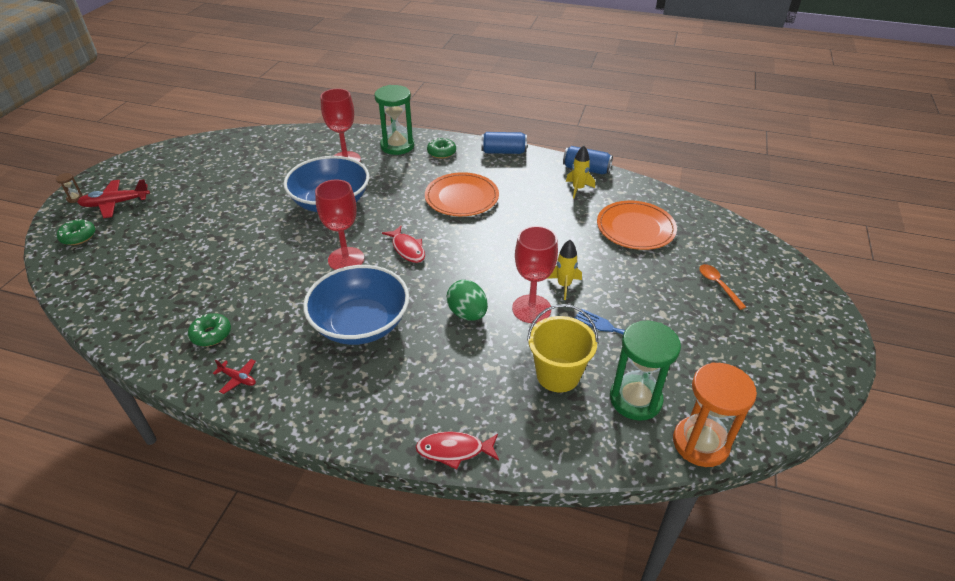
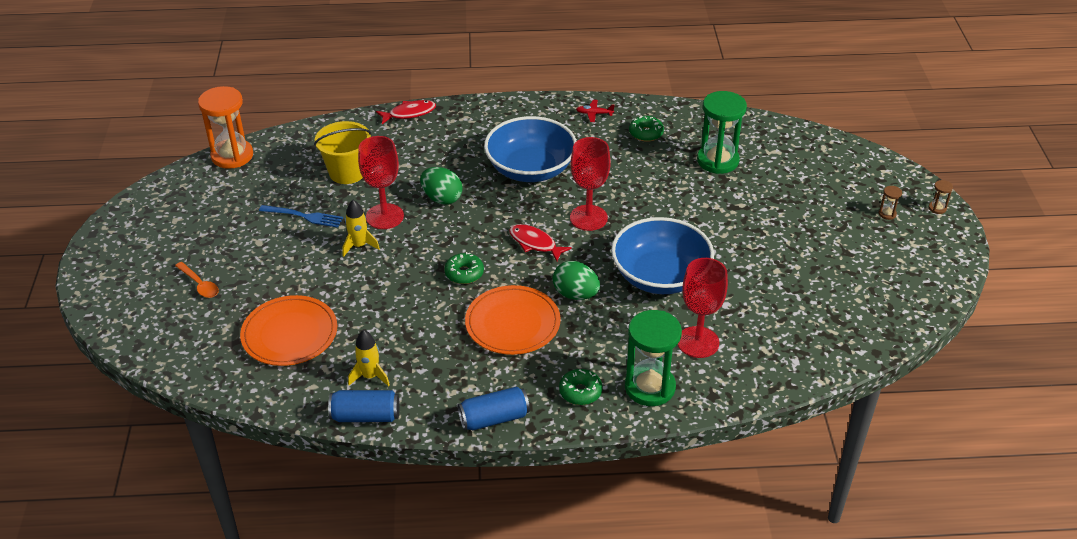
camera: 160 degrees right, 0 degrees up
green donut [57,219,95,245] -> green donut moved to [444,252,484,284]
red plane [77,179,150,218] -> brown hourglass [879,186,902,220]
green hourglass [610,321,681,421] -> green hourglass moved to [697,91,747,174]
none -> green egg [553,261,600,300]

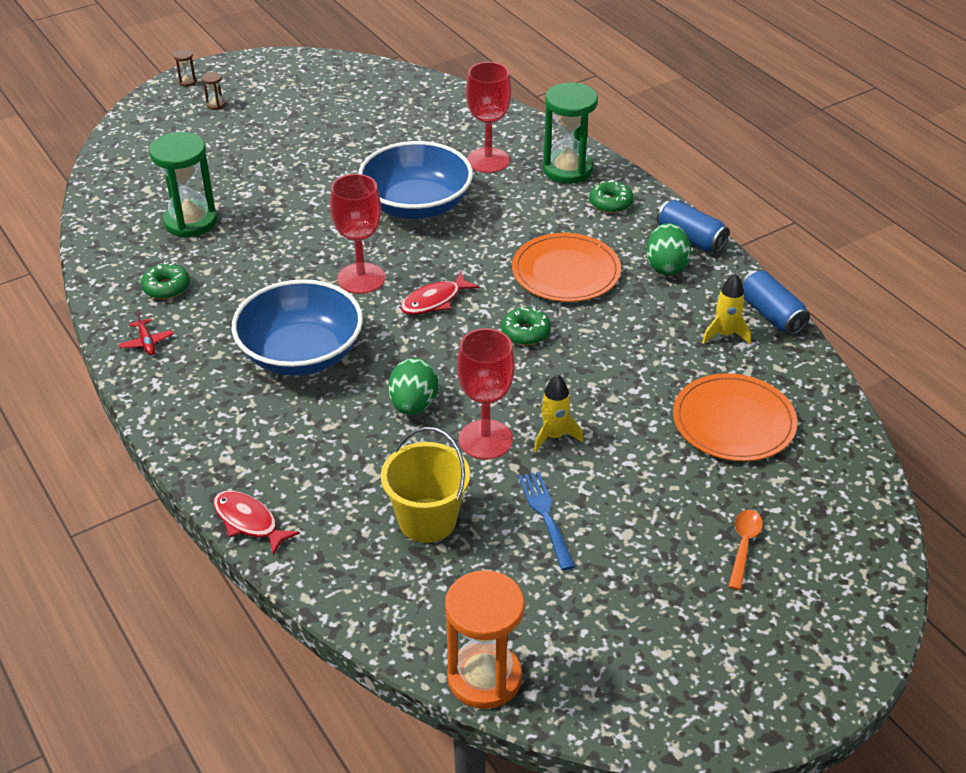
camera: 120 degrees left, 0 degrees up
red fish [509,224,572,261] -> red fish turned 45 degrees clockwise [400,272,479,315]
green egg [553,261,600,300] -> green egg moved to [646,223,691,275]

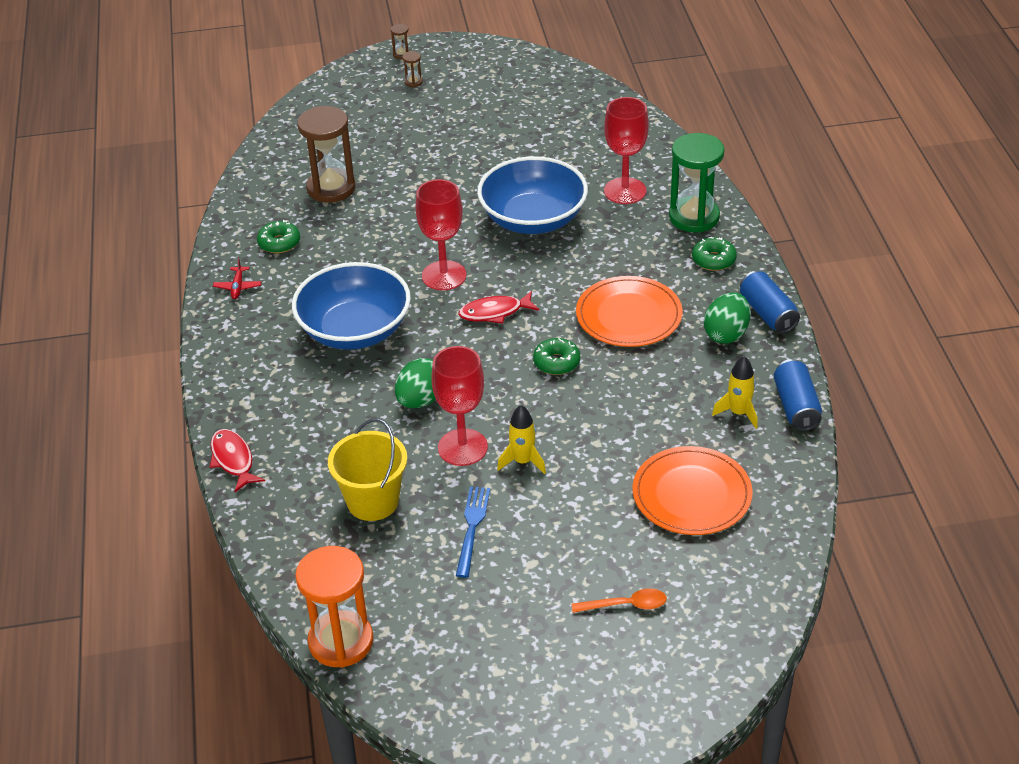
camera: 25 degrees right, 0 degrees up
green hourglass [149,132,217,238] -> brown hourglass [297,106,356,203]
orange spoon [728,510,763,590] -> orange spoon turned 45 degrees clockwise [572,588,667,613]

